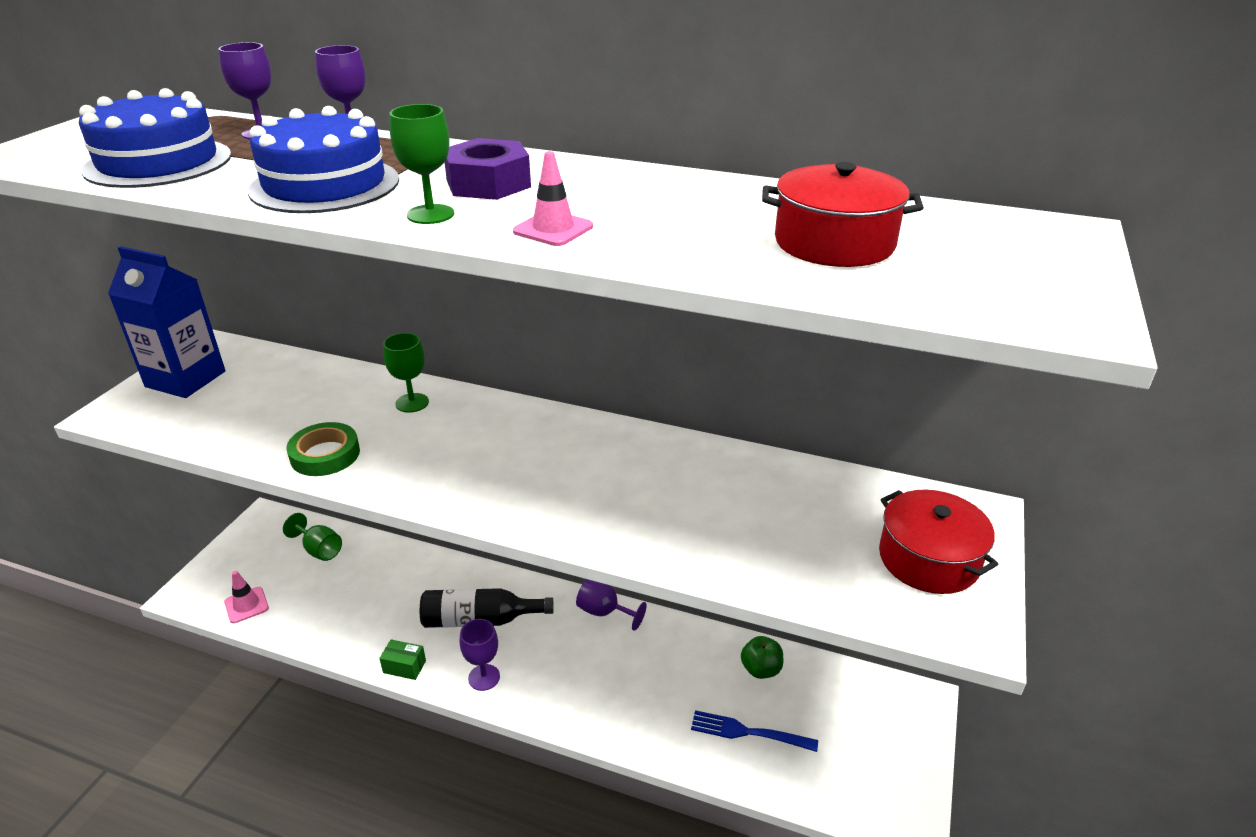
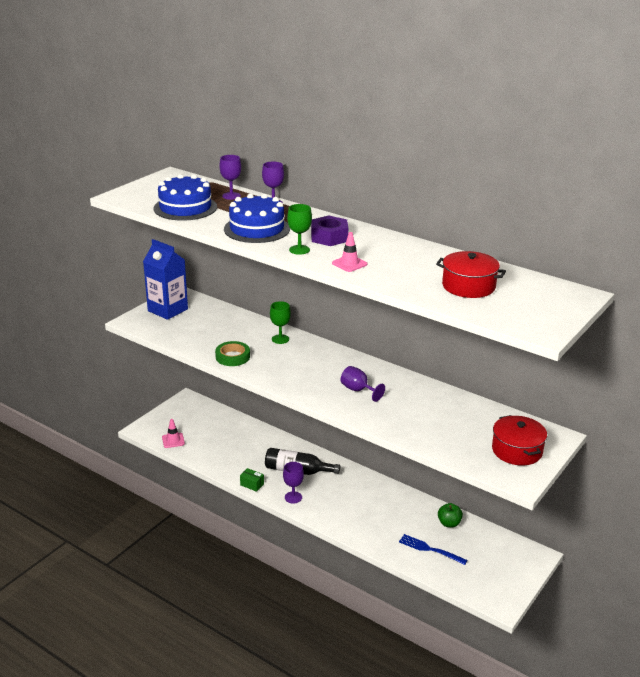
camera: 15 degrees right, 5 degrees down
green goblet [283,513,342,561] -> none
purple goblet [576,579,647,631] -> purple goblet moved to [340,366,385,402]

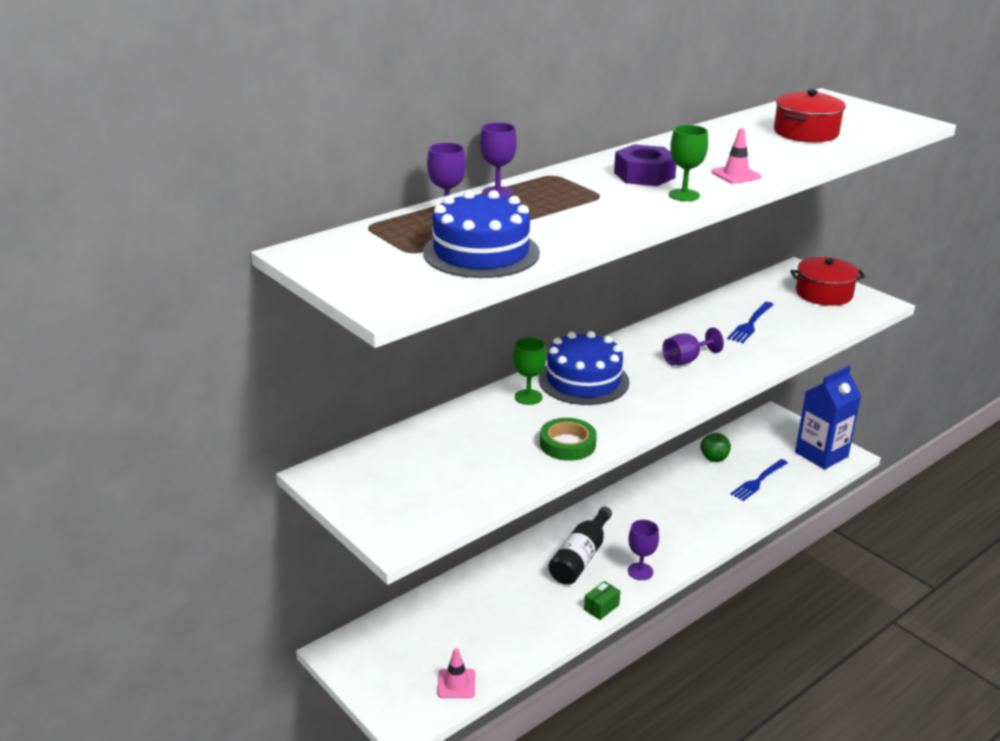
camera: 75 degrees left, 0 degrees up
blue carton [143,239,188,320] -> blue carton moved to [795,366,861,469]
blue cake [224,194,290,243] -> blue cake moved to [539,331,629,405]
none -> blue fork [727,302,774,343]

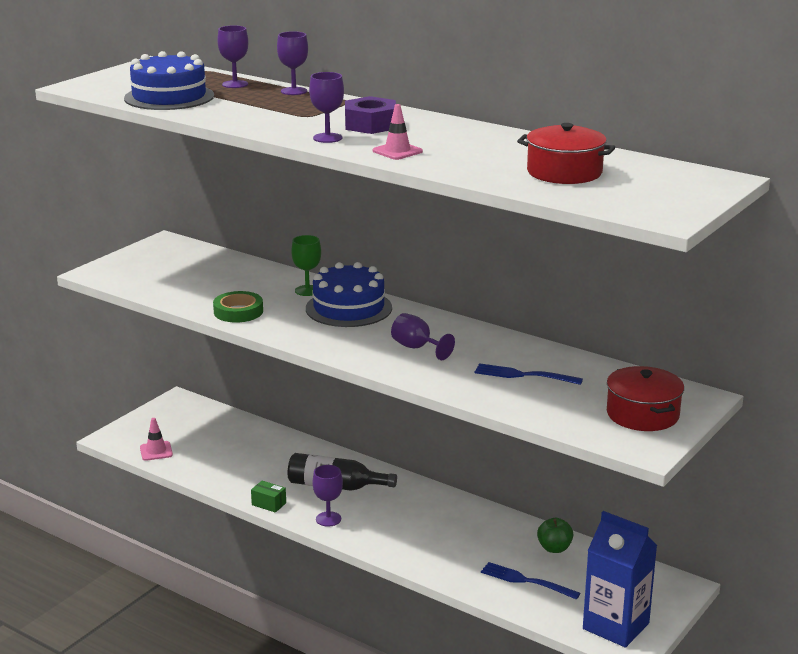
camera: 75 degrees right, 5 degrees down
green goblet [669,125,708,201] -> purple goblet [309,72,344,143]

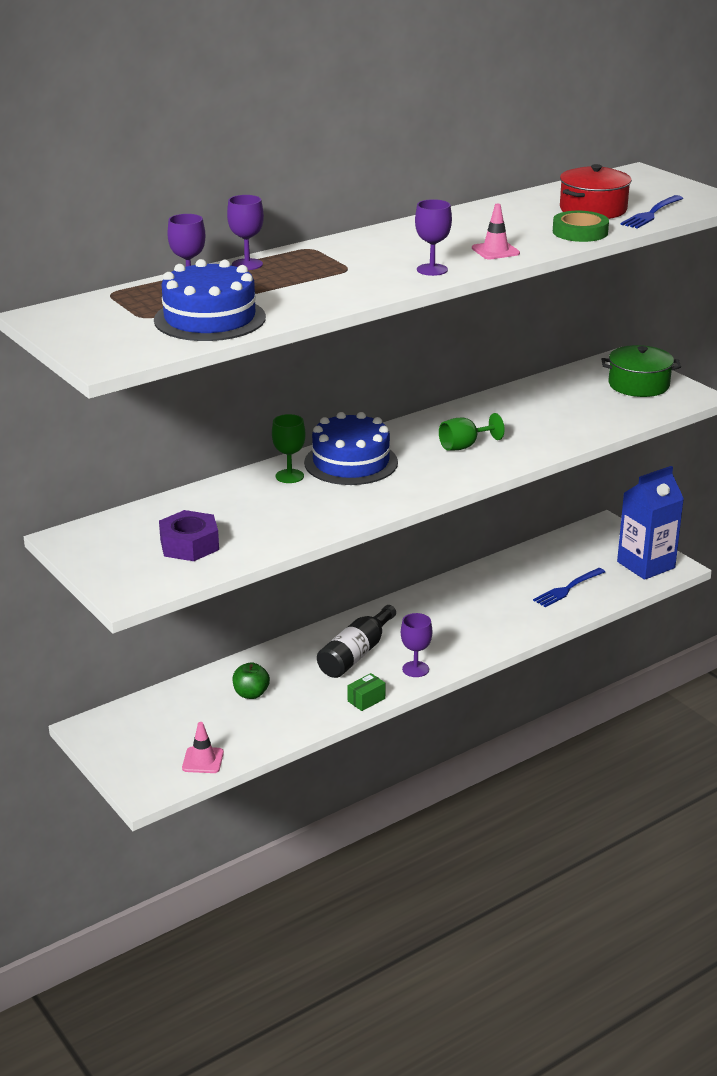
camera: 70 degrees left, 5 degrees up
green tape [213,291,263,322] -> green tape moved to [553,211,609,242]
purple nut [345,96,396,134] -> purple nut moved to [159,510,219,561]
purple goblet [391,313,455,360] -> green goblet [439,413,505,451]
blue fork [475,363,583,385] -> blue fork moved to [620,195,683,229]
green apple [537,518,574,553] -> green apple moved to [232,662,270,699]
red pot [607,366,684,431] -> green pot [601,345,681,397]

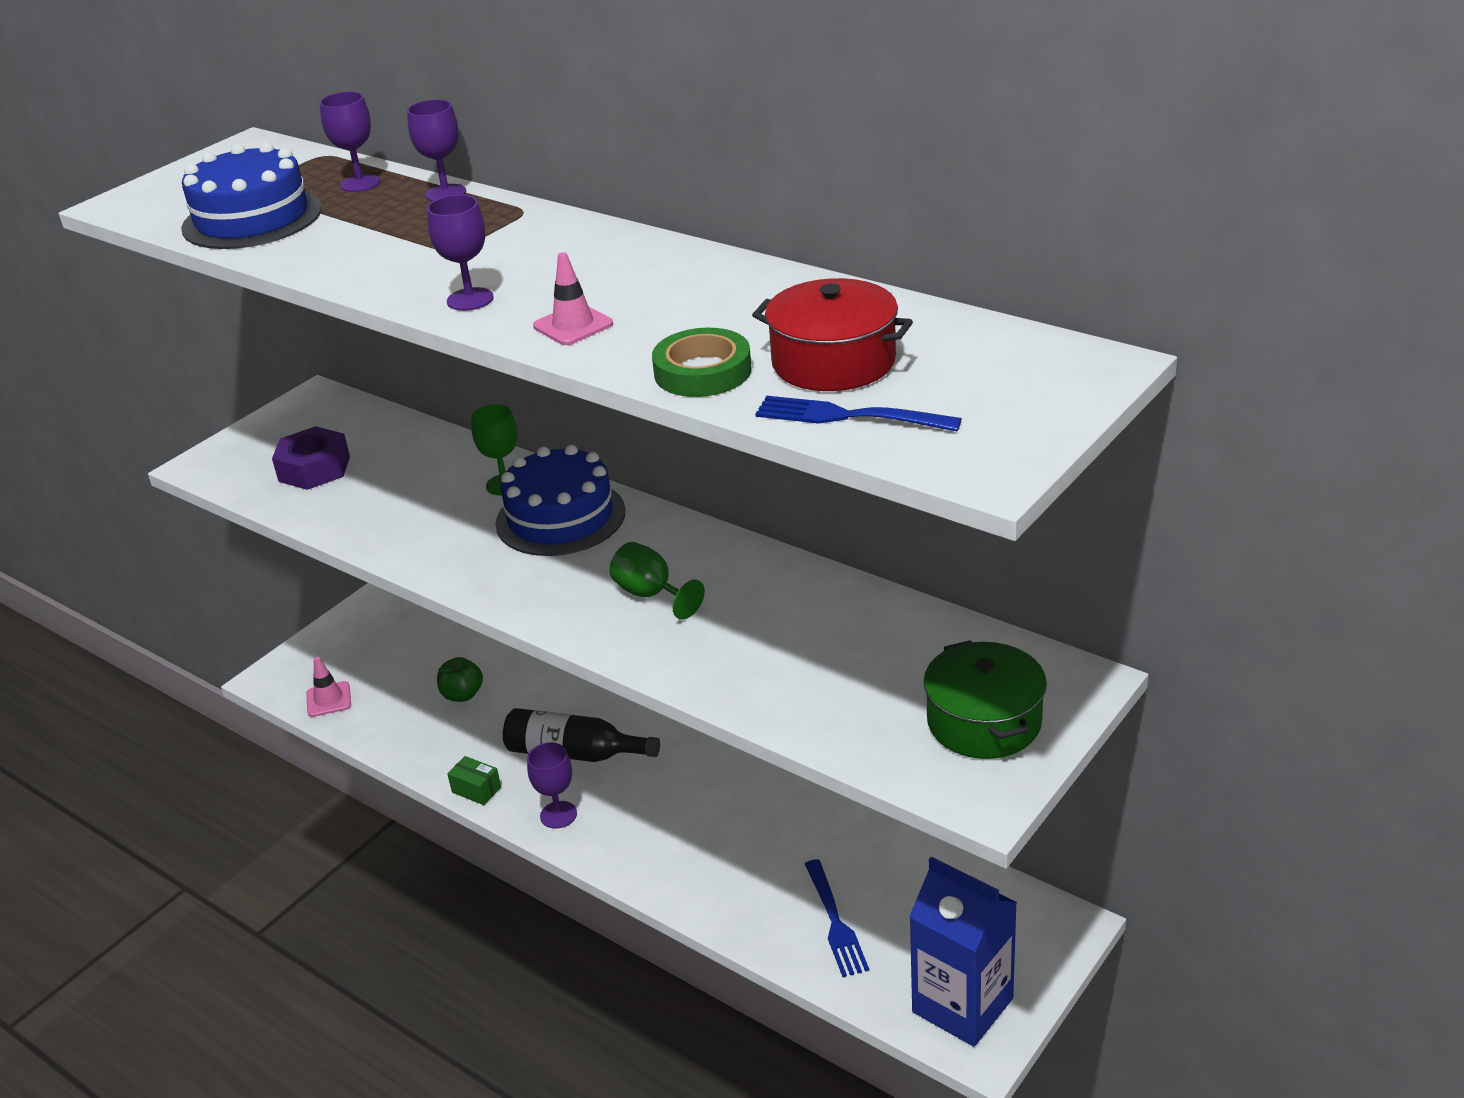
camera: 75 degrees right, 5 degrees up
blue fork [533,568,605,607] -> blue fork turned 135 degrees counterclockwise [805,859,869,977]

